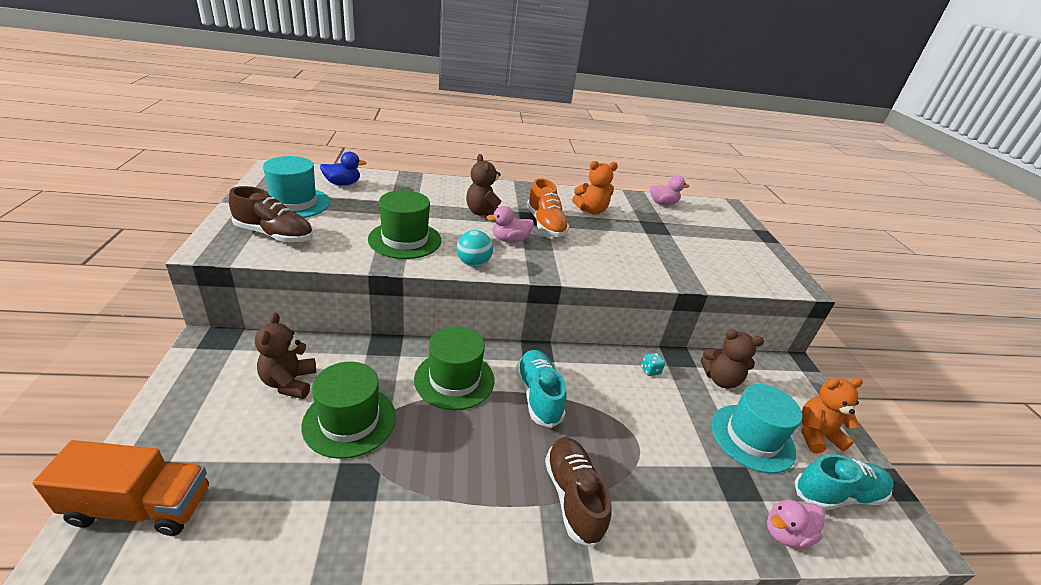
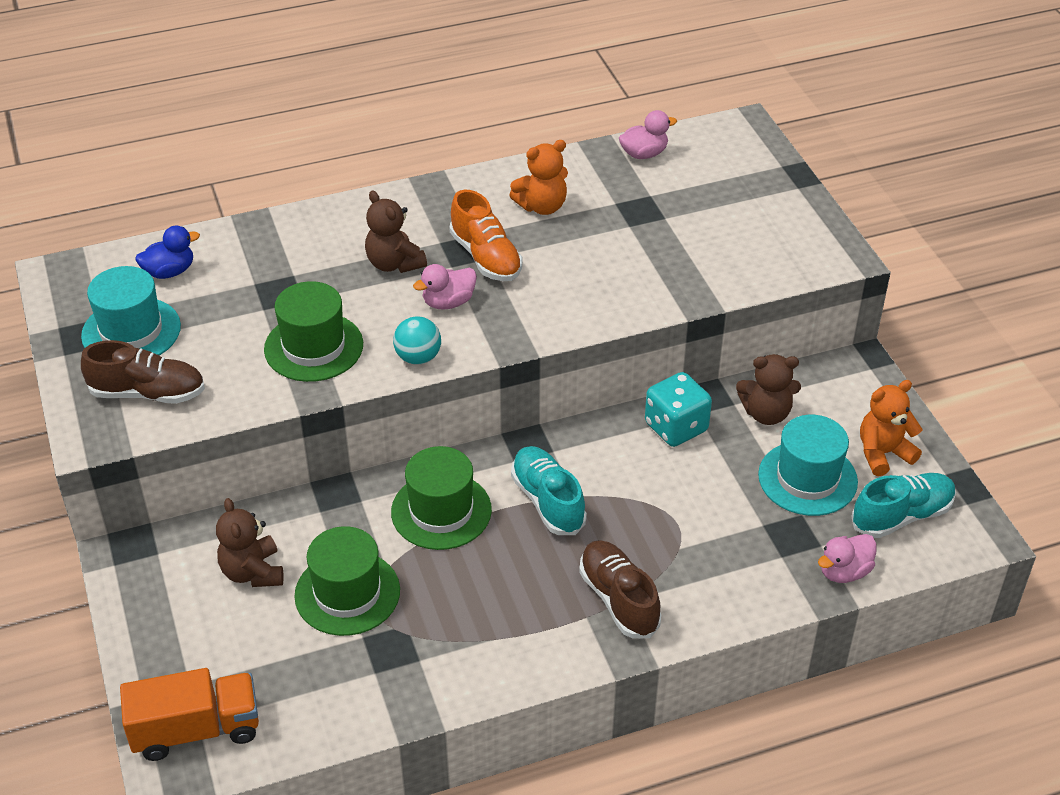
camera: 10 degrees left, 10 degrees up
turquoise dice [641,353,665,376] -> turquoise dice [645,372,712,447], size x2.29

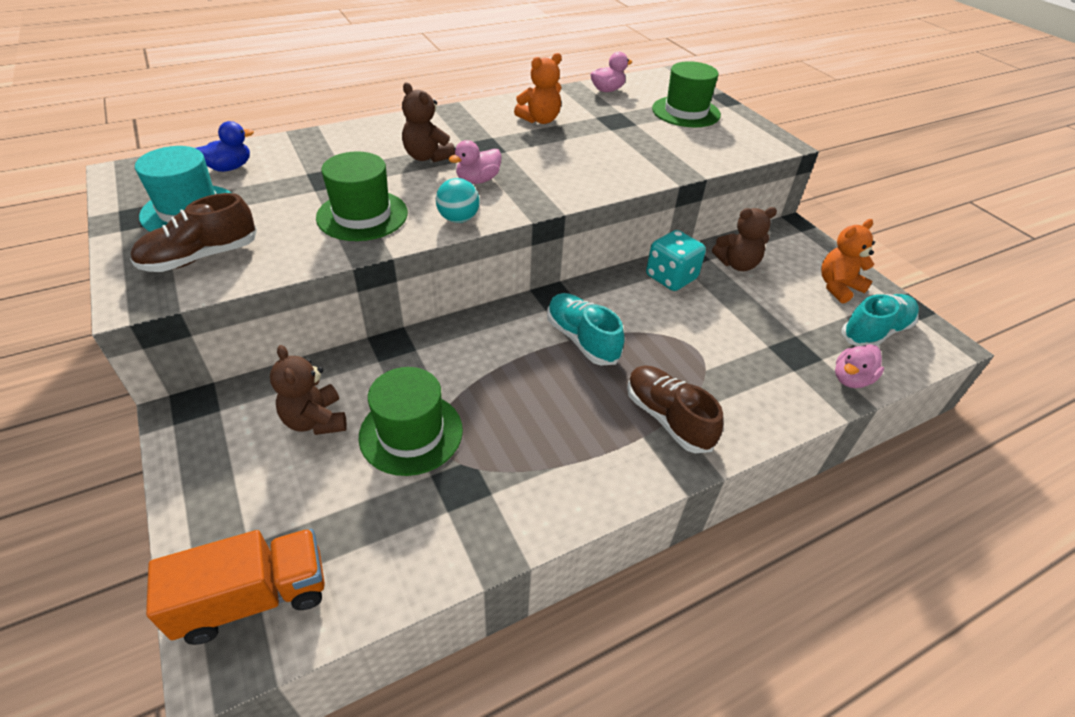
camera: 10 degrees left, 0 degrees up
brown shoe [81,340,205,404] -> brown shoe turned 150 degrees clockwise [130,193,257,272]
green hat [391,446,492,550] -> green hat moved to [652,61,721,127]
orange shoe [449,190,522,281] -> none
turquoise hat [758,415,858,516] -> none

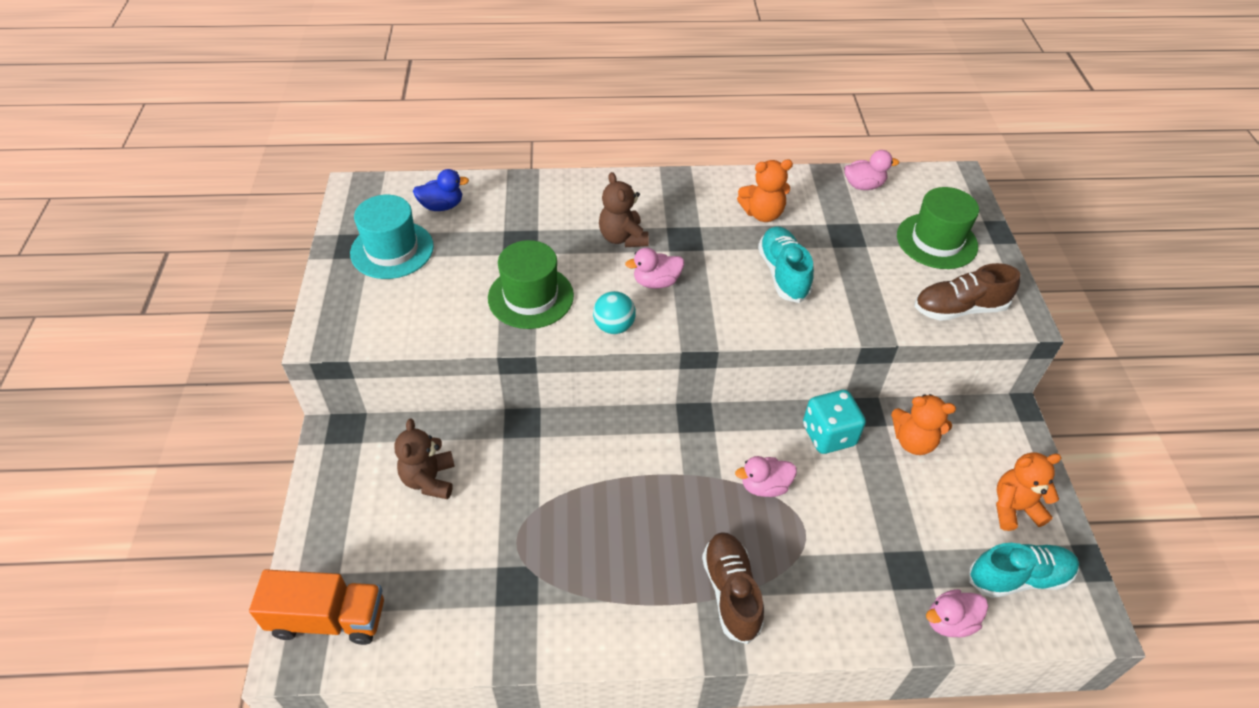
camera: 25 degrees right, 5 degrees up
brown shoe [130,193,257,272] -> brown shoe moved to [914,263,1020,321]
green hat [359,367,463,476] -> none
turquoise shoe [547,293,625,365] -> turquoise shoe moved to [758,226,814,303]
brown teddy bear [712,207,777,271] -> orange teddy bear [891,394,956,455]
none -> pink duck [735,456,797,497]

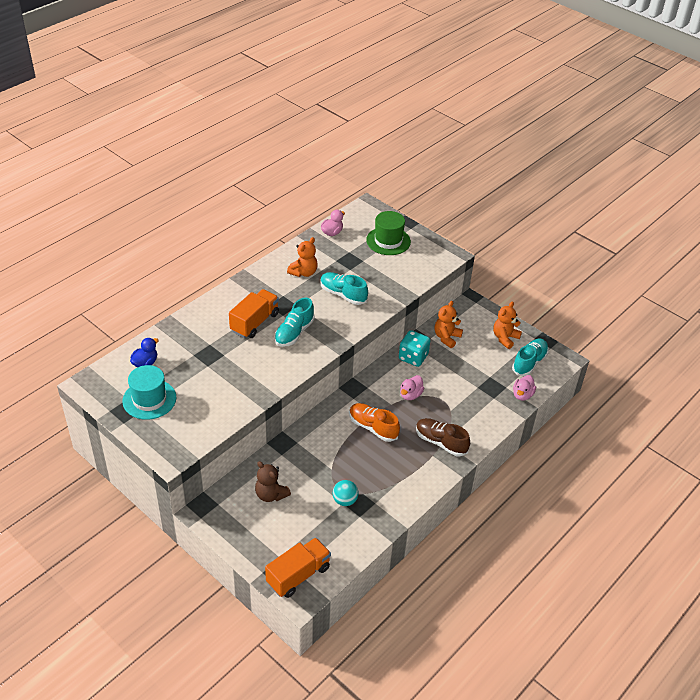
camera: 45 degrees left, 5 degrees down
green hat [488,240,574,329] -> none
turquoise ball [593,291,636,334] -> turquoise ball moved to [333,480,359,506]
brown teddy bear [599,172,649,247] -> orange truck [229,289,279,338]
pink duck [625,248,684,289] -> turquoise shoe [274,298,315,347]
orange teddy bear [891,394,956,455] -> orange teddy bear turned 150 degrees clockwise [435,301,463,348]
brown shoe [914,263,1020,321] -> none
none -> orange shoe [349,403,400,442]

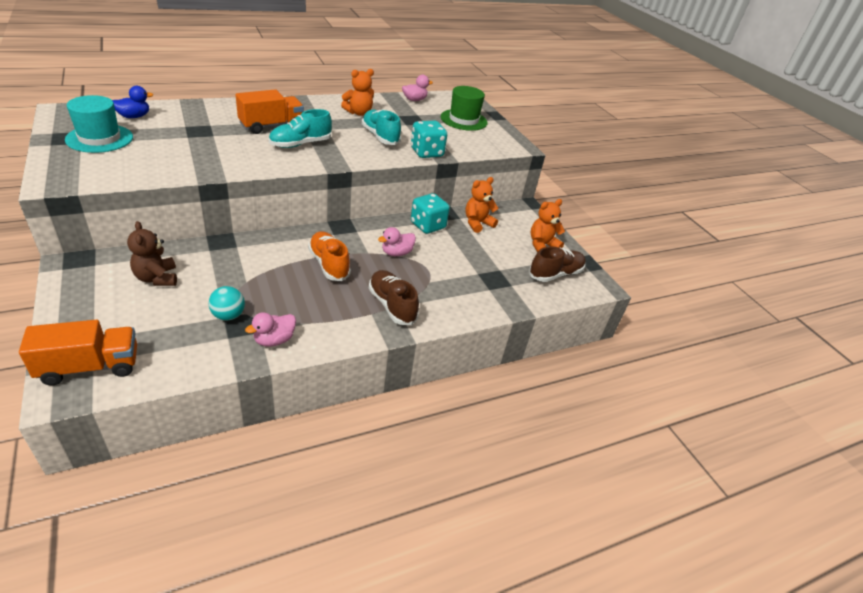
camera: 20 degrees right, 5 degrees down
turquoise shoe [512,339,549,376] -> brown shoe [529,246,586,282]
pink duck [513,375,536,401] -> pink duck moved to [245,312,296,347]
none -> turquoise dice [411,120,447,158]

